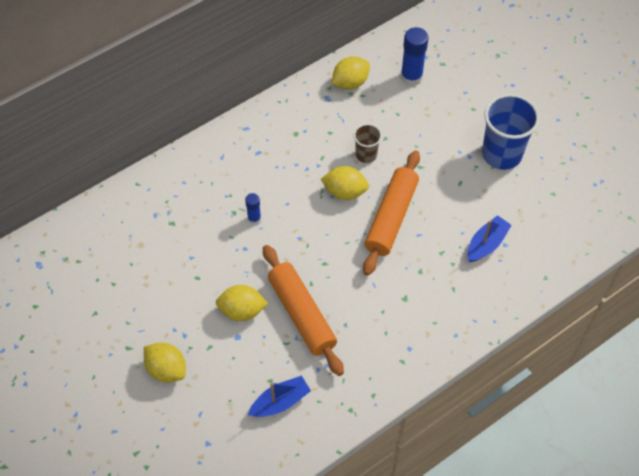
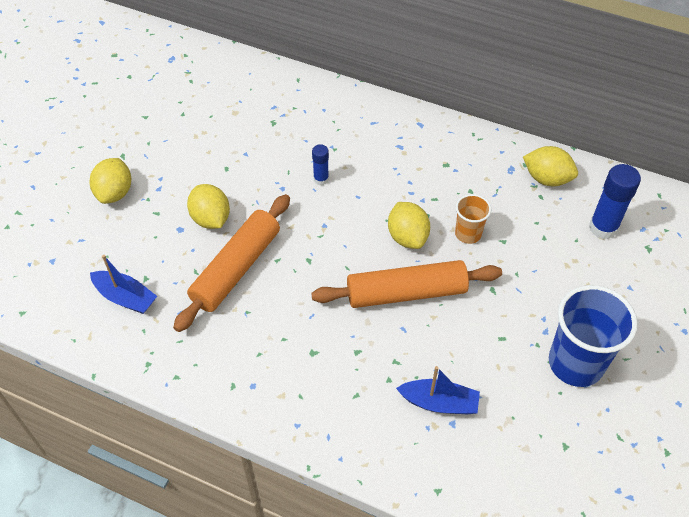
camera: 60 degrees right, 5 degrees down
brown cup [353,124,382,163] -> orange cup [455,194,491,244]

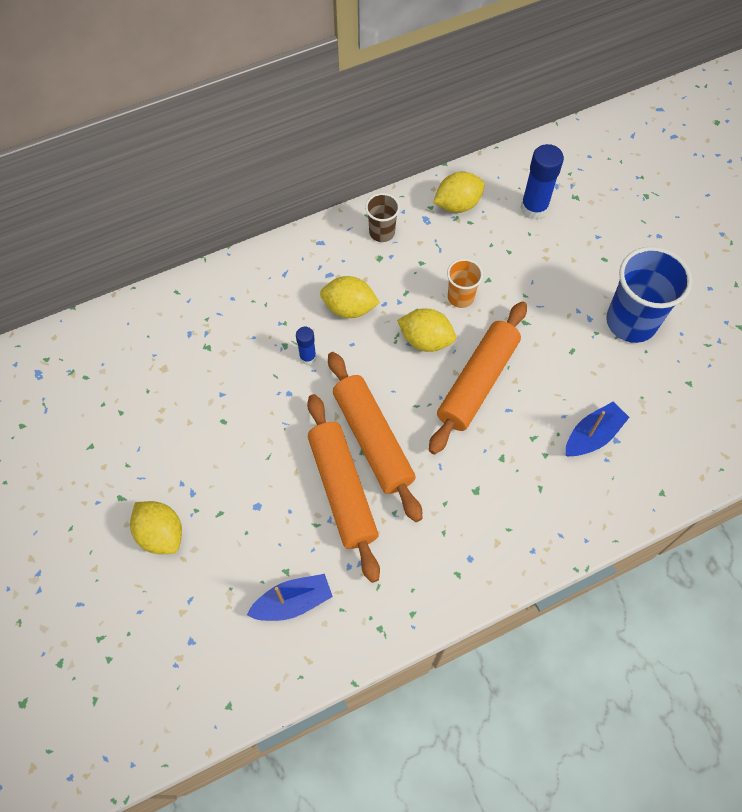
camera: 50 degrees left, 10 degrees up
yellow lemon [187,184,230,229] -> yellow lemon moved to [320,276,380,318]
none -> orange rolling pin [328,352,422,522]
none -> brown cup [365,193,400,242]

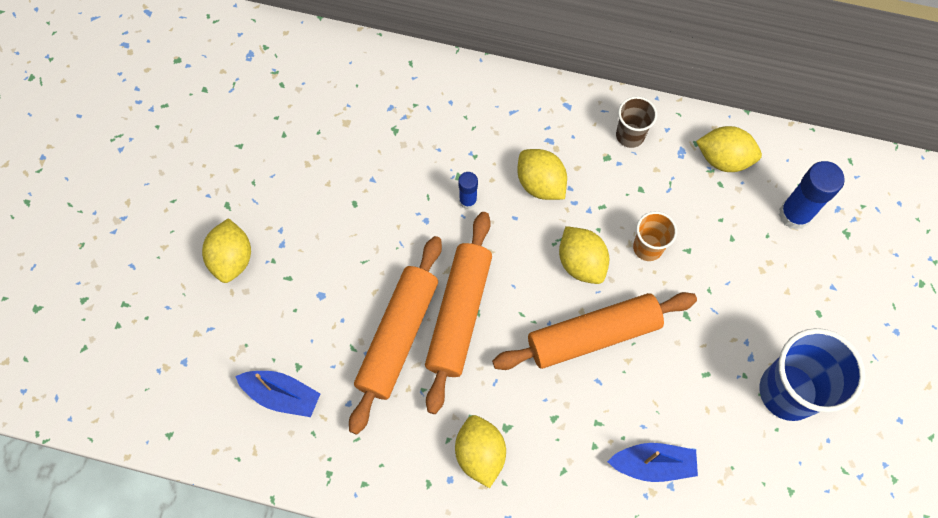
camera: 40 degrees right, 5 degrees up
none -> yellow lemon [455,415,506,488]

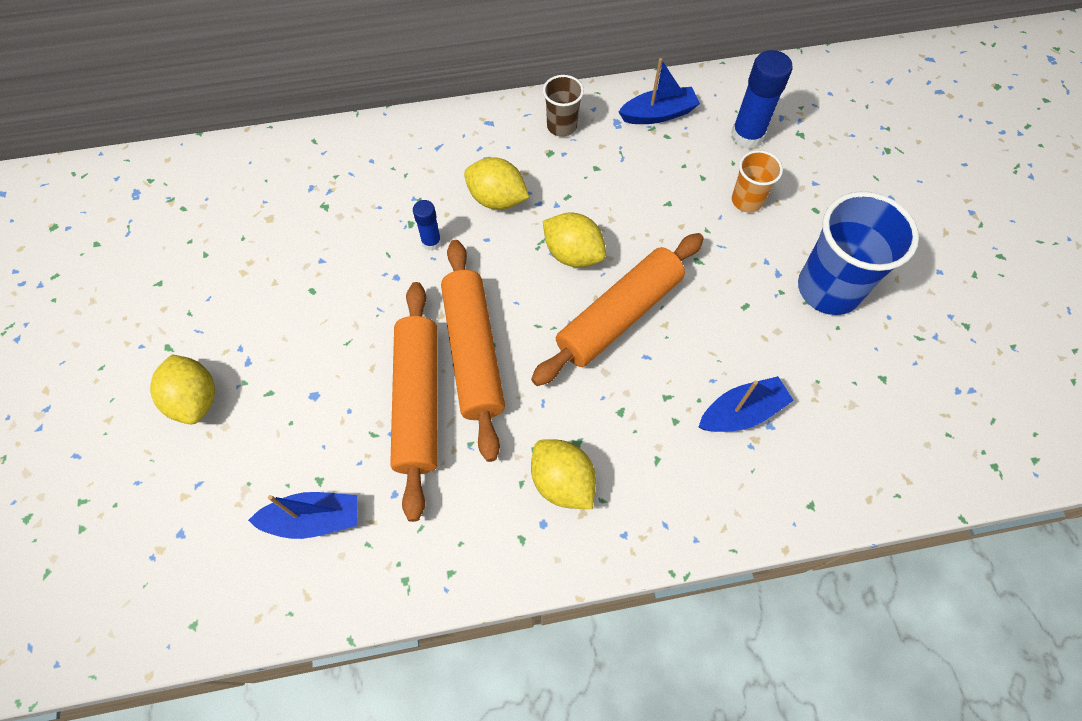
camera: 25 degrees left, 5 degrees down
orange cup [633,211,677,261] -> orange cup moved to [732,150,783,213]
yellow lemon [696,126,762,172] -> blue boat [619,58,700,124]

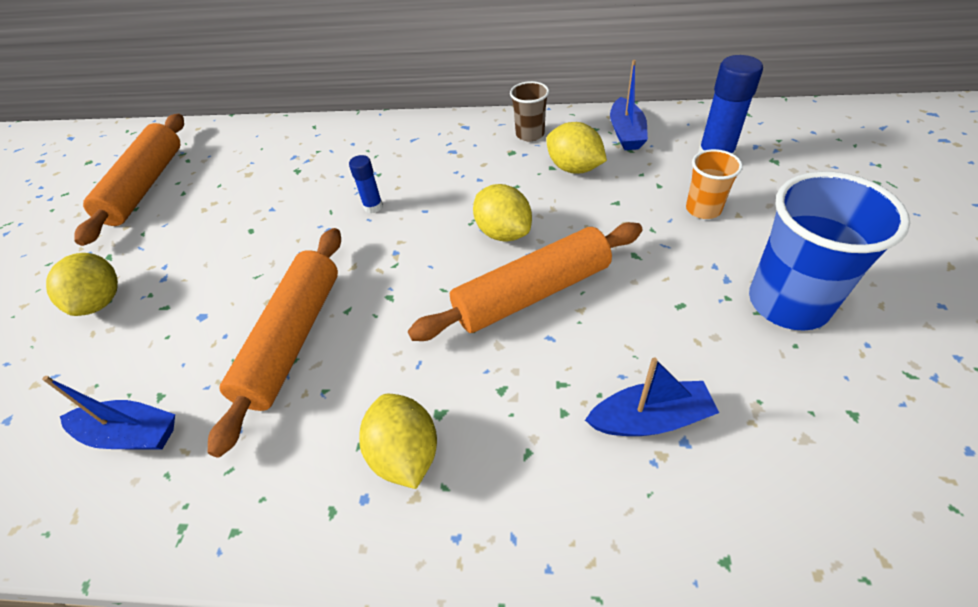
camera: 20 degrees right, 15 degrees down
orange rolling pin [441,240,505,462] -> orange rolling pin moved to [75,114,184,246]
yellow lemon [464,157,529,210] -> yellow lemon moved to [546,122,607,174]
blue boat [619,58,700,124] -> blue boat turned 90 degrees clockwise [610,60,648,150]

